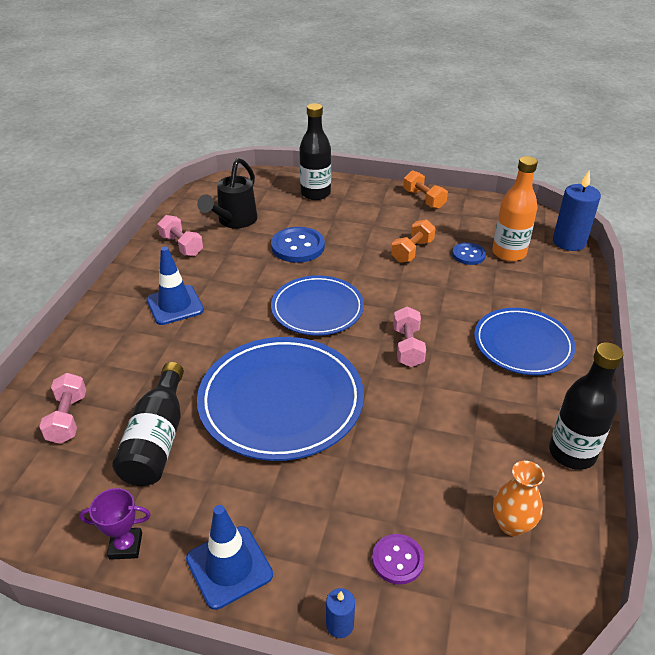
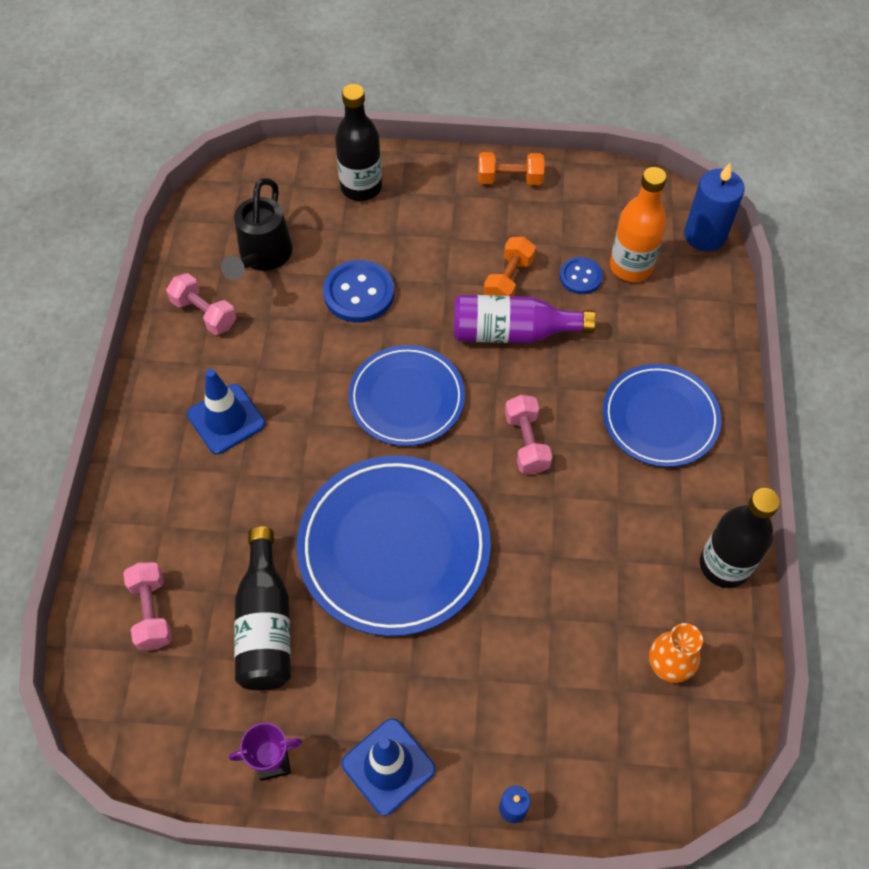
camera: 10 degrees left, 20 degrees up
purple button [372,534,424,585] -> none
orange dumbbell [403,170,448,209] -> orange dumbbell turned 45 degrees counterclockwise [478,152,545,185]
none -> purple bottle [454,295,596,343]

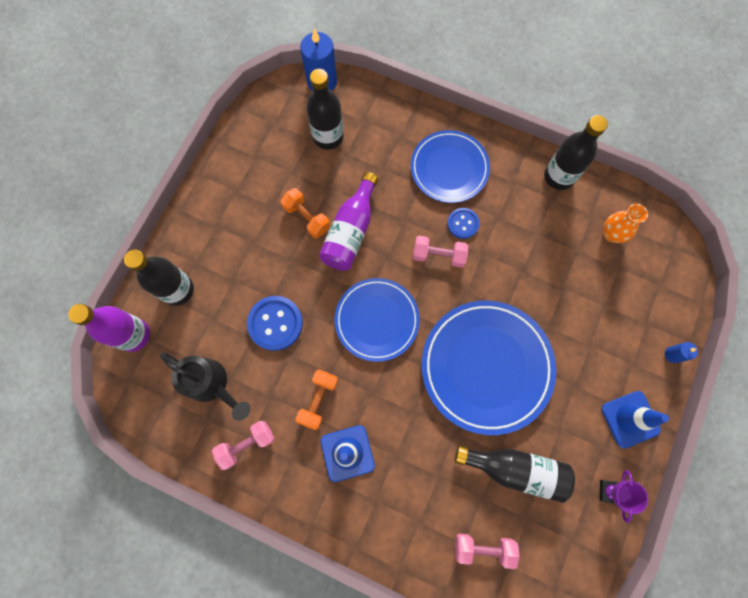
camera: 70 degrees left, 15 degrees up
orange dumbbell [478,152,545,185] -> orange dumbbell moved to [295,369,338,430]
blue button [560,257,603,294] -> blue button moved to [447,208,480,239]
orange bottle [610,167,667,282] -> black bottle [306,69,344,149]
none -> purple bottle [69,304,150,352]

